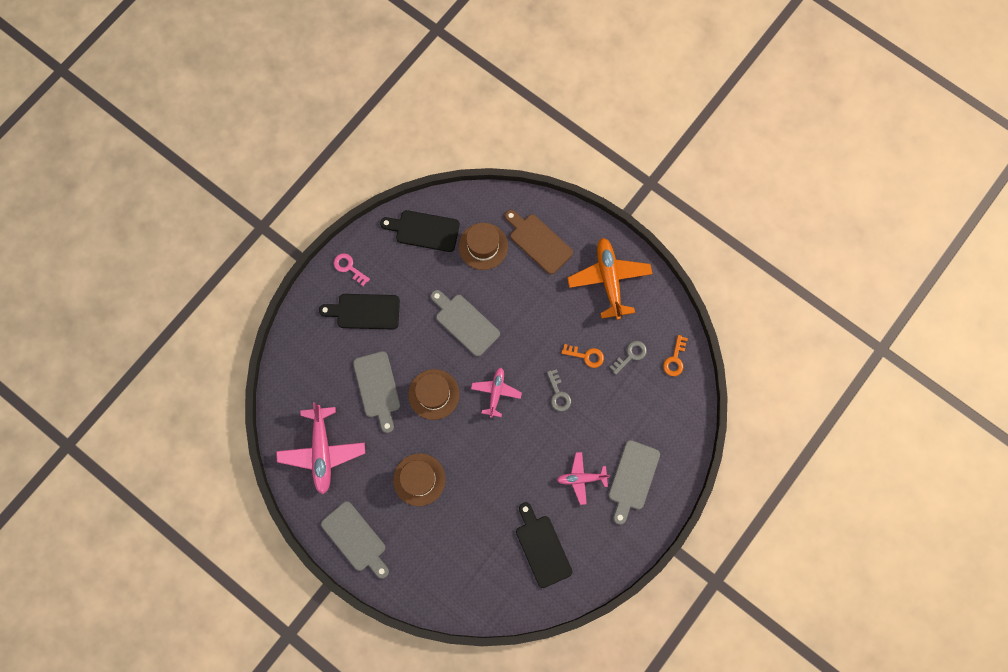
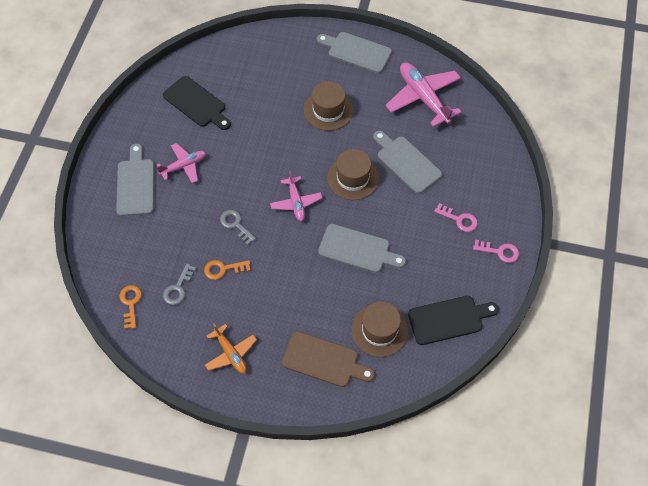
camera: 155 degrees right, 15 degrees down
black cutting board [319,294,400,330] -> pink key [434,203,478,232]
orange plane [567,238,652,320] -> orange plane [205,323,257,374], size x0.59

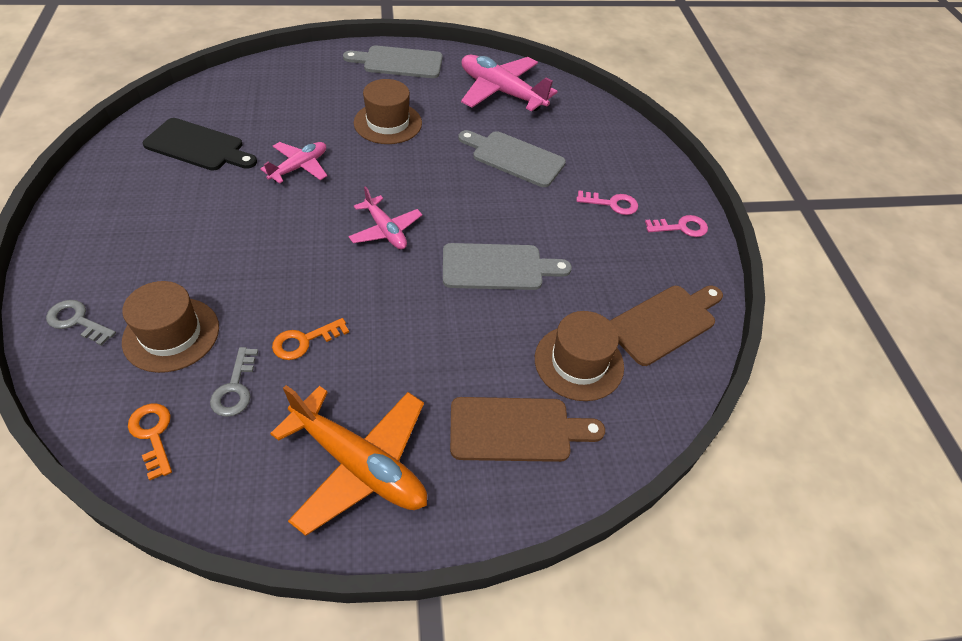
camera: 25 degrees left, 10 degrees down
grey cutting board [116,144,154,216] -> none
pink plane [157,143,206,183] -> pink plane moved to [260,142,327,184]
orange plane [205,323,257,374] -> orange plane [270,385,427,536], size x1.71
grey key [220,210,256,245] -> grey key moved to [46,300,116,346]
brown hat [327,149,379,200] -> brown hat moved to [122,281,219,373]
black cutting board [408,296,499,345] -> brown cutting board [610,286,723,366]

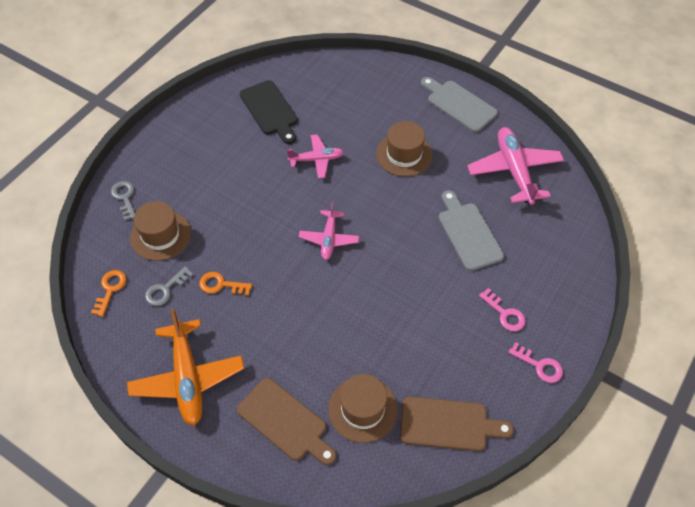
camera: 45 degrees right, 5 degrees up
grey cutting board [443,243,572,290] -> none

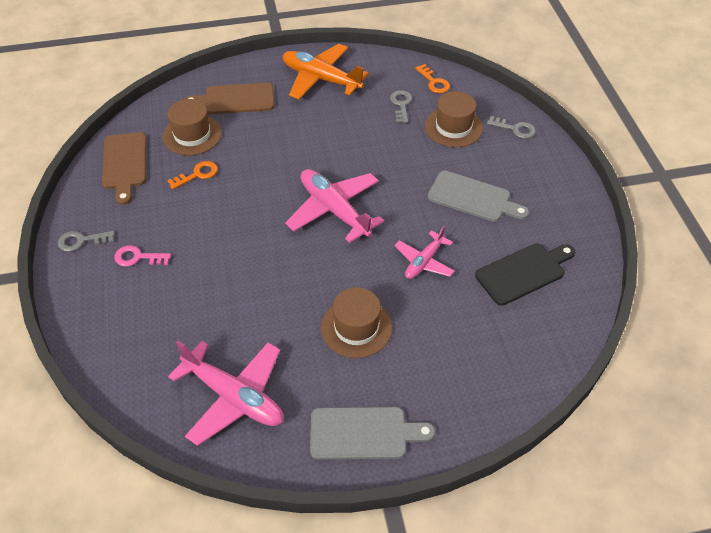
camera: 135 degrees right, 5 degrees down
orange key [199,272,252,296] -> orange key moved to [167,161,218,189]
black cutting board [240,80,298,144] -> black cutting board turned 135 degrees clockwise [475,243,575,306]
pink plane [299,202,359,260] -> pink plane [285,169,384,243], size x1.71
brown cutting board [400,396,514,451] -> brown cutting board turned 60 degrees counterclockwise [102,132,146,205]
grey cutting board [439,190,504,271] -> grey cutting board moved to [428,170,529,222]
pink key [509,342,563,383] -> grey key [58,231,114,252]

